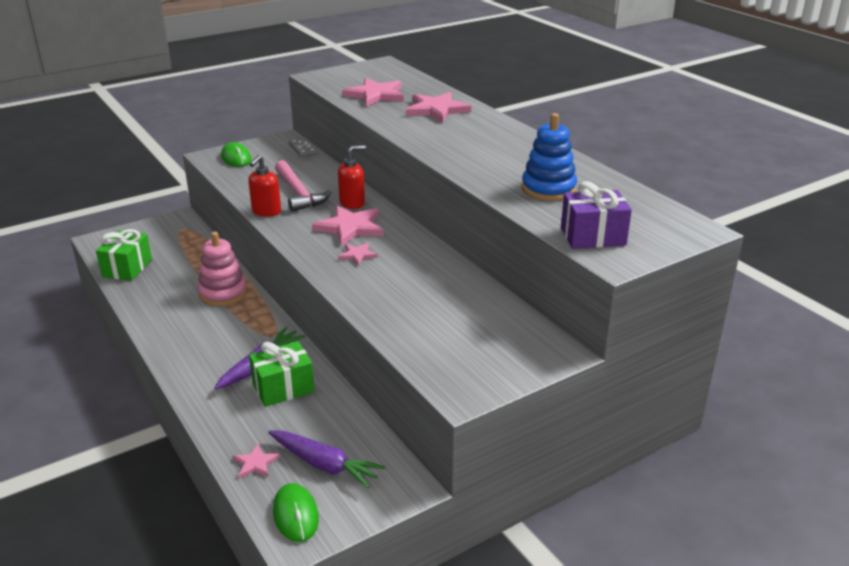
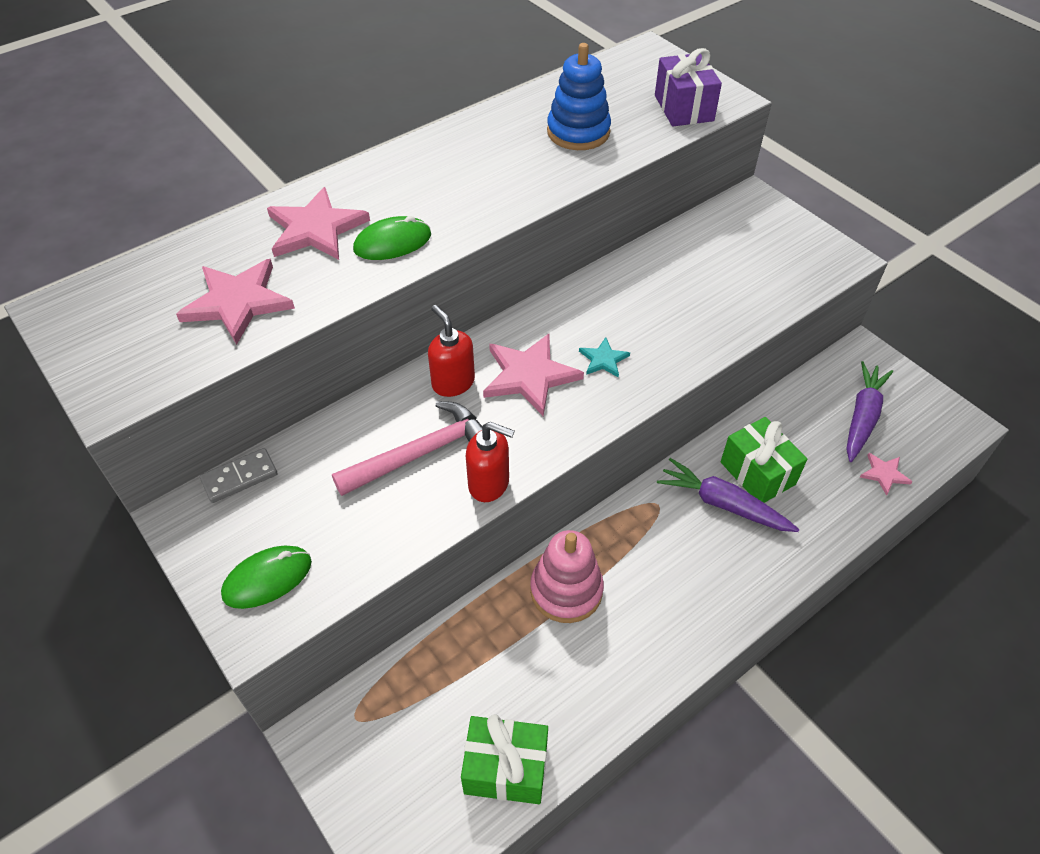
camera: 95 degrees left, 20 degrees up
green mouse [273,483,319,542] -> green mouse moved to [353,216,431,260]
pink star [338,243,378,266] -> turquoise star [579,337,630,378]

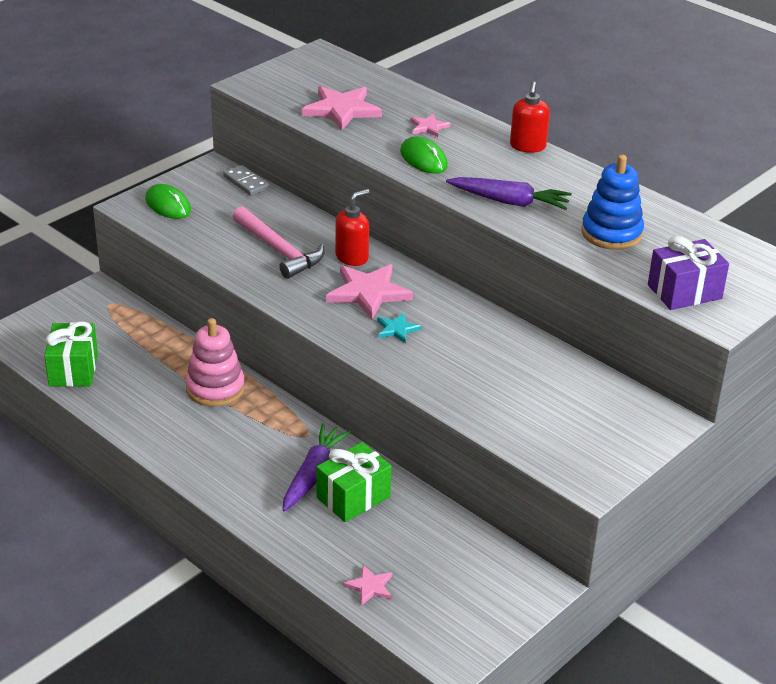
camera: 80 degrees right, 15 degrees down
pink star [267,187,370,260] -> pink star [410,114,451,137], size x0.51
red soap dispenser [466,422,514,502] -> red soap dispenser moved to [510,81,550,153]
purple carrot [846,361,893,462] -> purple carrot moved to [446,177,572,210]

